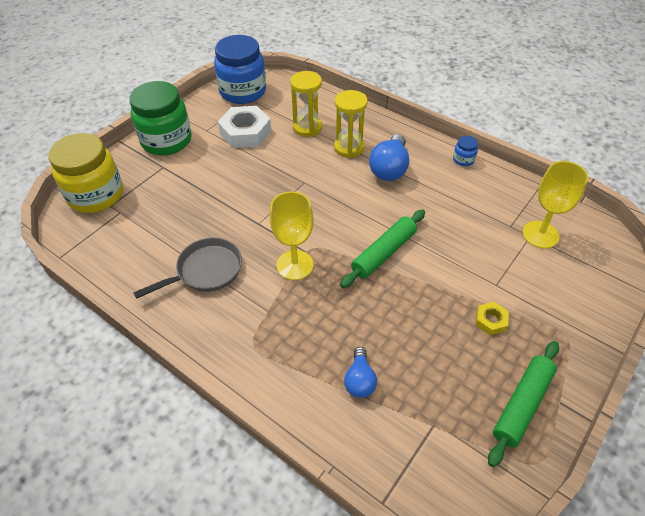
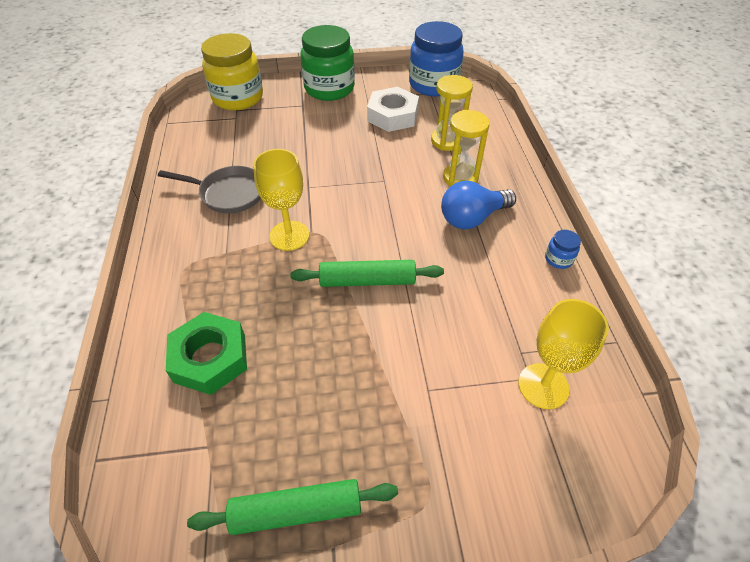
camera: 45 degrees right, 0 degrees up
blue light bulb [344,347,377,398] -> green nut [166,312,247,395]
yellow nut [475,302,509,335] -> none

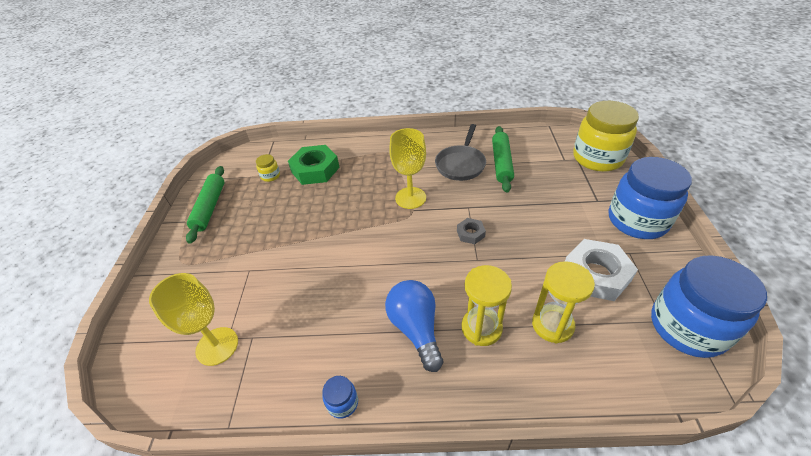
camera: 100 degrees right, 5 degrees down
green rolling pin [290,260,444,287] -> green rolling pin moved to [492,126,514,193]
green jar [300,25,355,101] -> blue jar [609,157,692,239]
none -> yellow jar [256,154,280,182]
none -> grey nut [457,218,486,244]

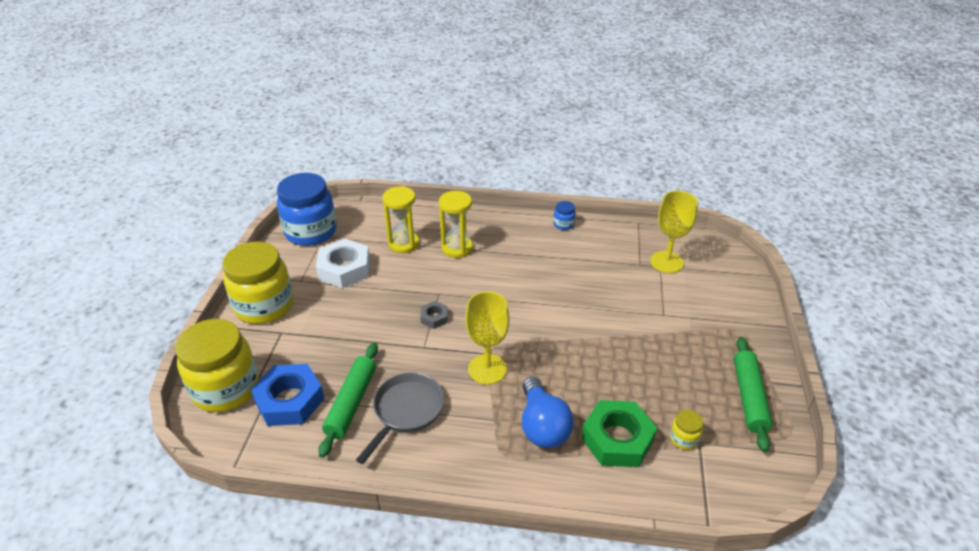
camera: 175 degrees left, 5 degrees down
blue light bulb [385,280,443,372] -> blue light bulb moved to [522,377,574,448]
blue jar [609,157,692,239] -> yellow jar [222,241,293,324]
none -> blue nut [250,364,325,426]

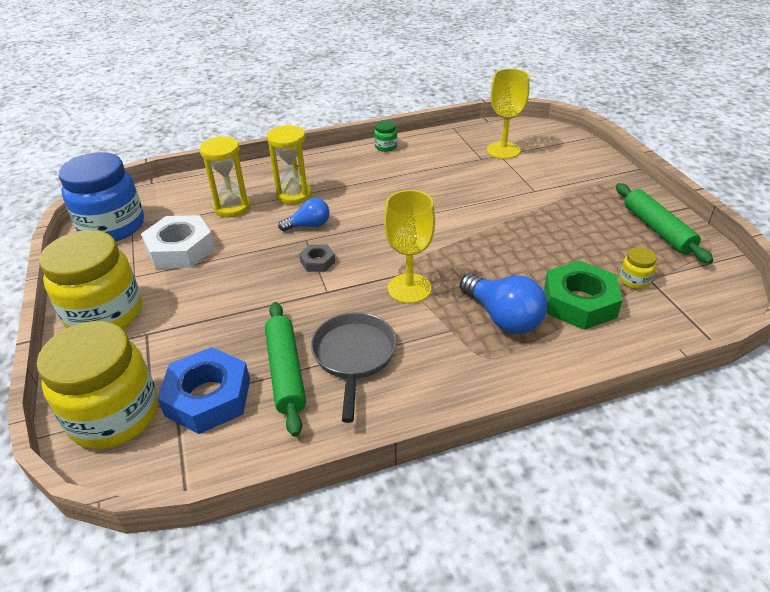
camera: 25 degrees left, 0 degrees up
blue jar [553,201,576,230] -> green jar [374,121,397,152]
none -> blue light bulb [278,198,330,231]

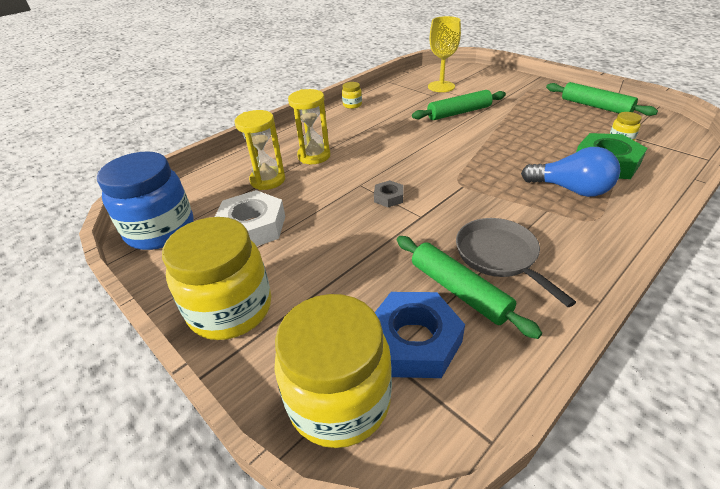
camera: 25 degrees left, 0 degrees up
blue light bulb [278,198,330,231] -> none
green jar [374,121,397,152] -> yellow jar [342,82,362,109]
yellow goblet [384,190,435,304] -> none
none -> green rolling pin [412,90,506,120]

